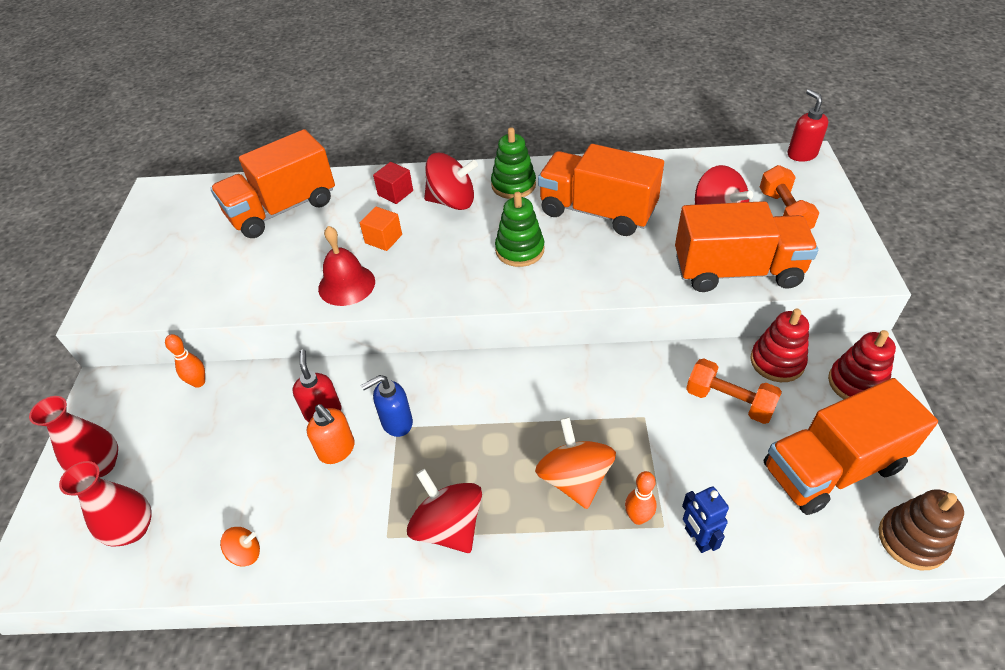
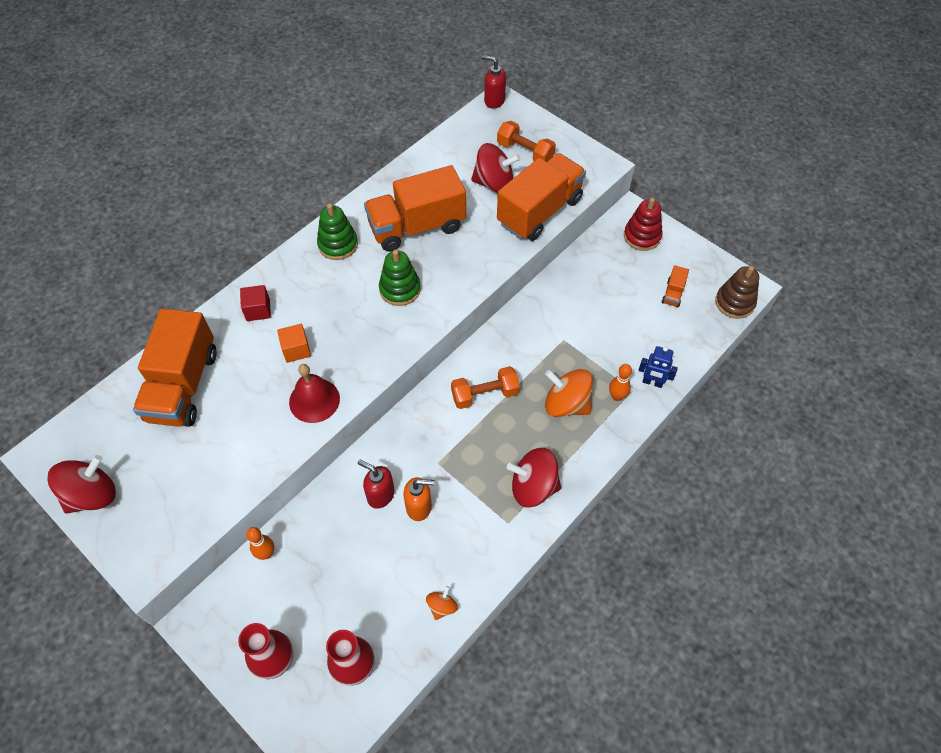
camera: 50 degrees left, 10 degrees up
blue soap dispenser [361,375,413,437] -> none
red spinning top [424,153,478,210] -> red spinning top moved to [47,455,116,514]
orange dumbbell [686,358,782,424] -> orange dumbbell moved to [451,366,520,409]
red stacking toy [750,309,809,382] -> none
orange truck [764,378,938,515] -> orange truck [662,265,689,307], size x0.41

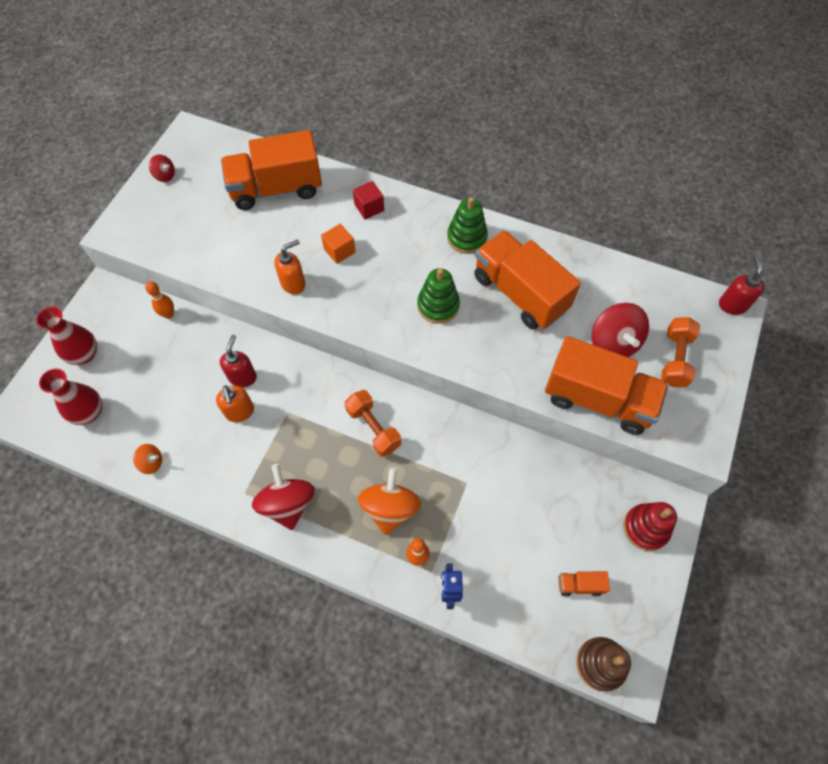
camera: 70 degrees right, 5 degrees up
red spinning top [47,455,116,514] -> red spinning top [149,155,175,182], size x0.51
red bell [289,364,340,423] -> orange soap dispenser [274,239,305,295]

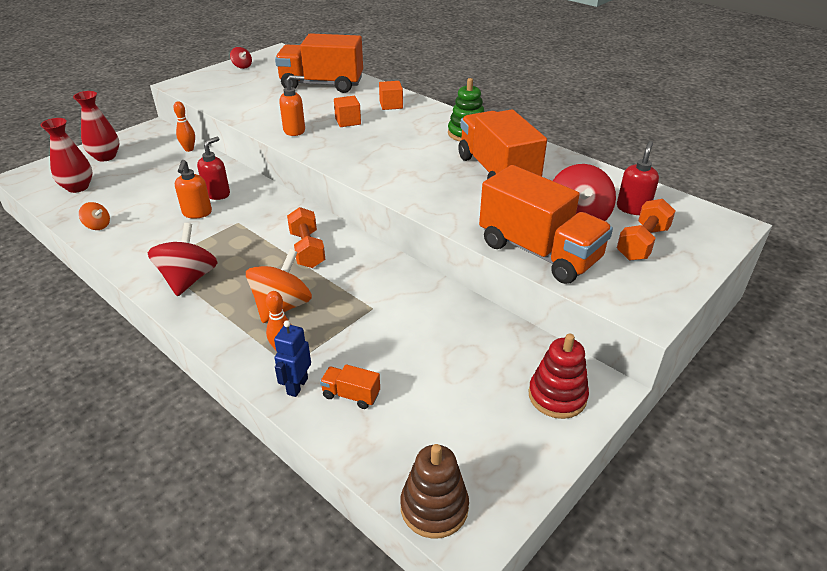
camera: 20 degrees right, 25 degrees down
red cube [353,181,384,219] -> orange cube [379,81,403,110]
green stacking toy [417,268,460,324] -> none
orange truck [558,571,610,597] -> orange truck moved to [320,364,380,409]
red soap dispenser [719,256,764,315] -> red soap dispenser moved to [617,141,659,215]

